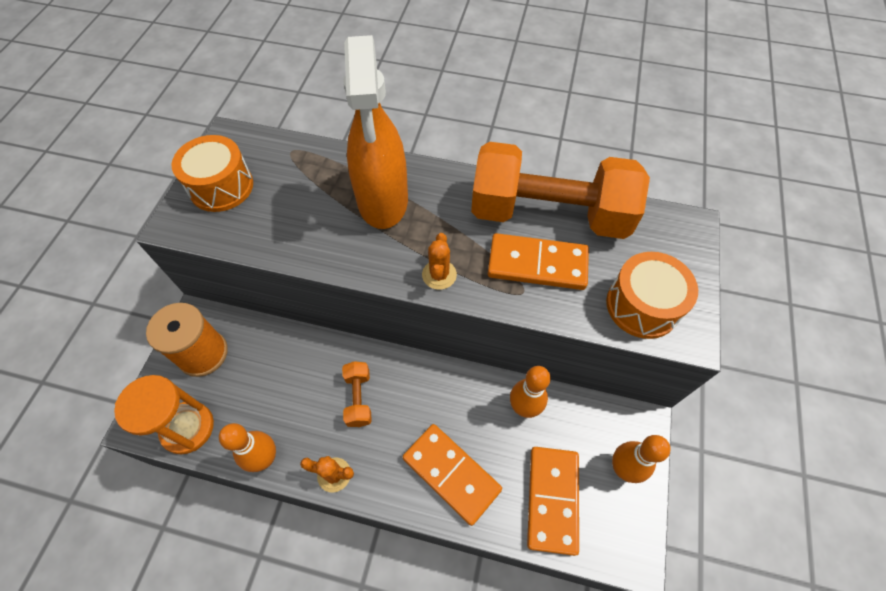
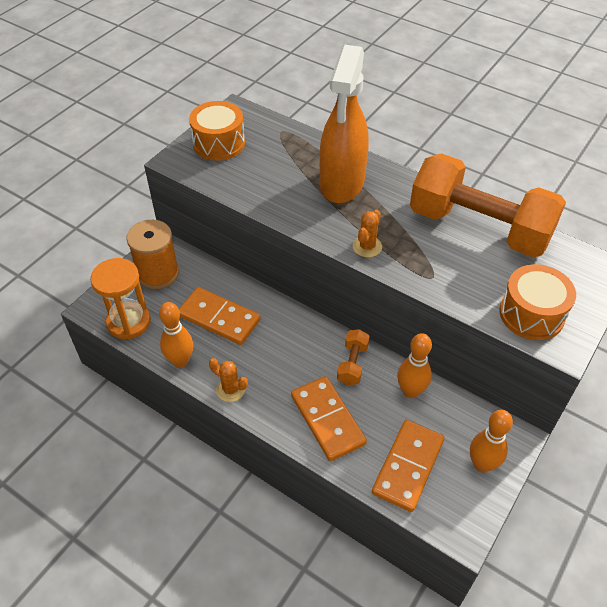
camera: 20 degrees right, 10 degrees down
orange dumbbell [342,361,372,427] -> orange dumbbell moved to [337,329,369,385]
orange domino [488,233,589,290] -> orange domino moved to [179,287,261,345]

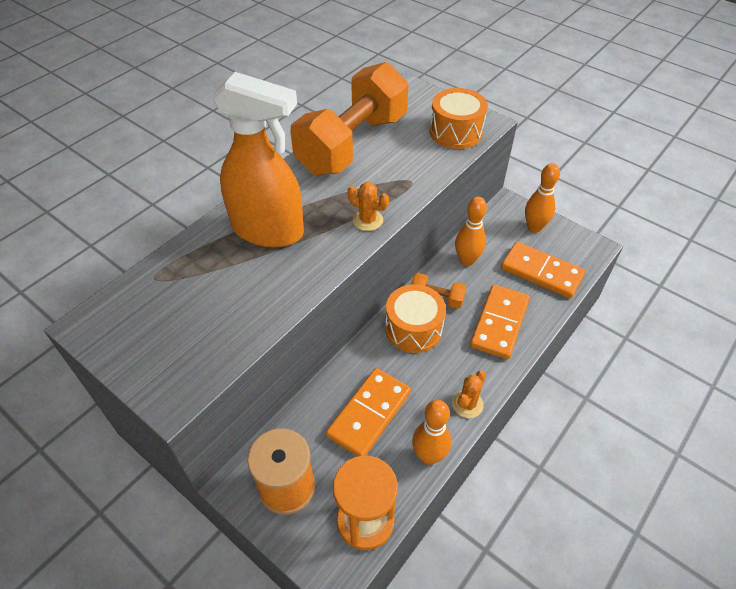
camera: 85 degrees left, 0 degrees up
orange drum [189,101,245,161] -> orange drum moved to [385,284,446,353]
orange domino [291,376,367,461] -> orange domino turned 45 degrees counterclockwise [470,285,530,359]

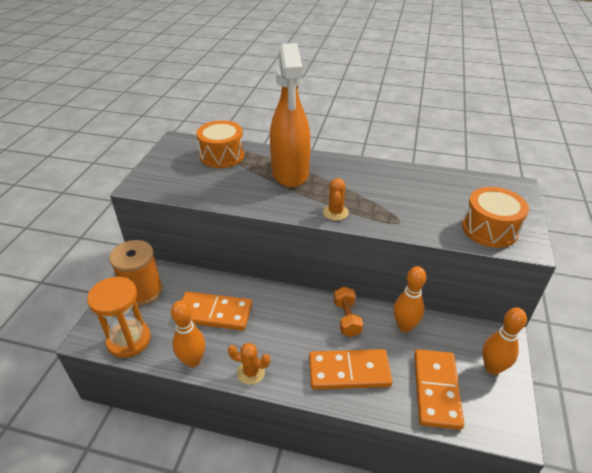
camera: 65 degrees right, 10 degrees down
orange dumbbell [290,62,409,175] -> none
orange drum [385,284,446,353] -> orange drum moved to [196,120,244,168]

